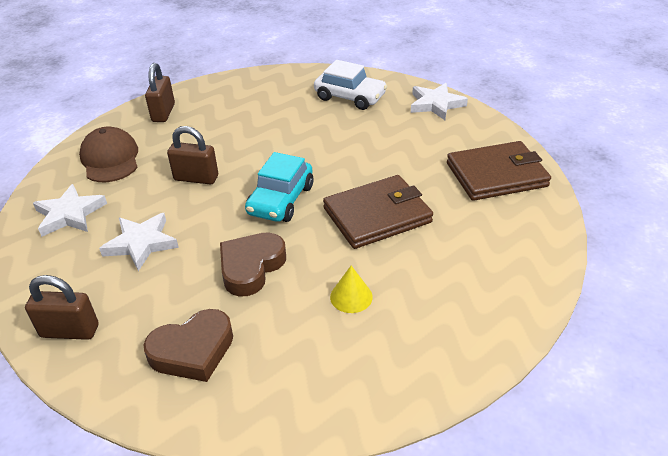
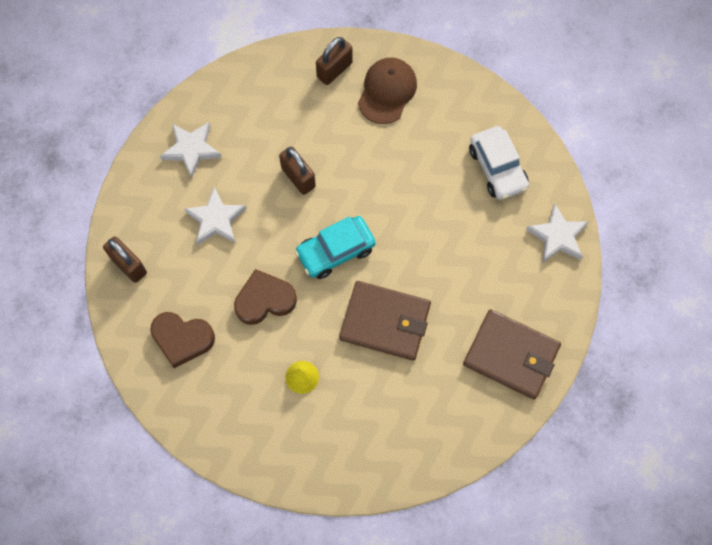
camera: 40 degrees right, 30 degrees up
brown cap [79,127,138,182] -> brown cap moved to [358,58,417,124]

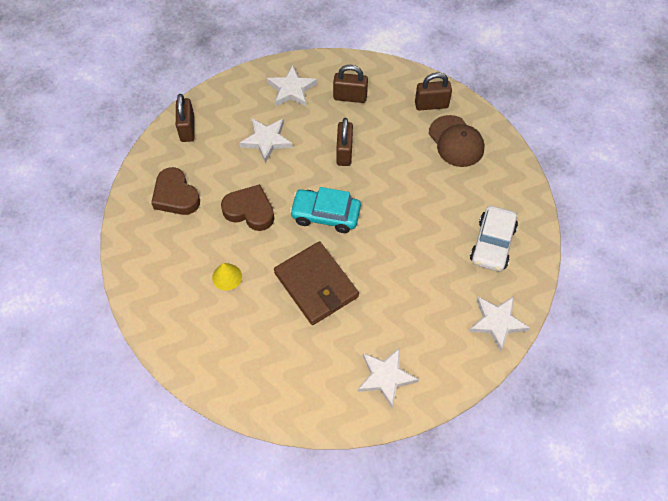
camera: 40 degrees right, 10 degrees down
brown cap [358,58,417,124] -> brown cap turned 90 degrees clockwise [429,115,485,167]
brown wallet [463,309,561,399] -> white star [358,347,419,408]
none -> brown padlock [333,65,368,103]

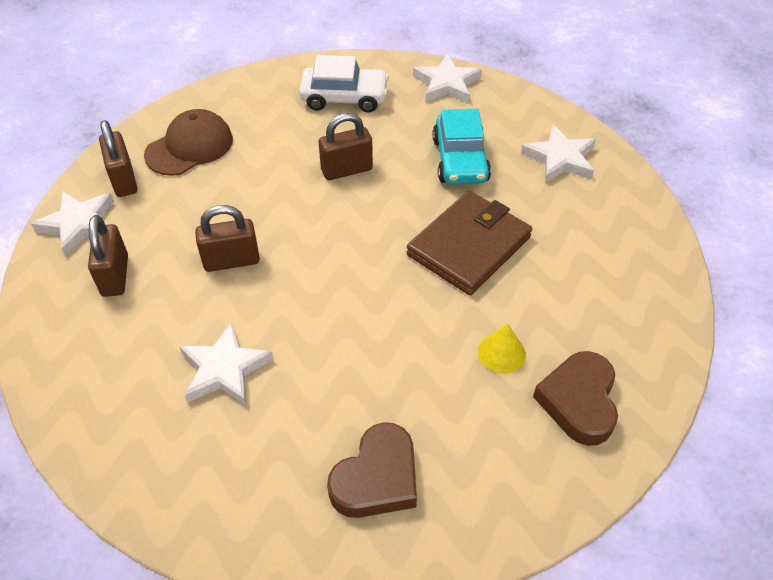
camera: 105 degrees left, 10 degrees down
brown padlock [176,94,195,142] -> brown padlock moved to [319,113,373,180]
brown heart [221,184,274,231] -> brown heart moved to [533,351,618,446]
white star [267,65,317,107] -> white star moved to [31,190,114,257]
turquoise car [290,187,361,233] -> turquoise car moved to [432,109,491,184]

